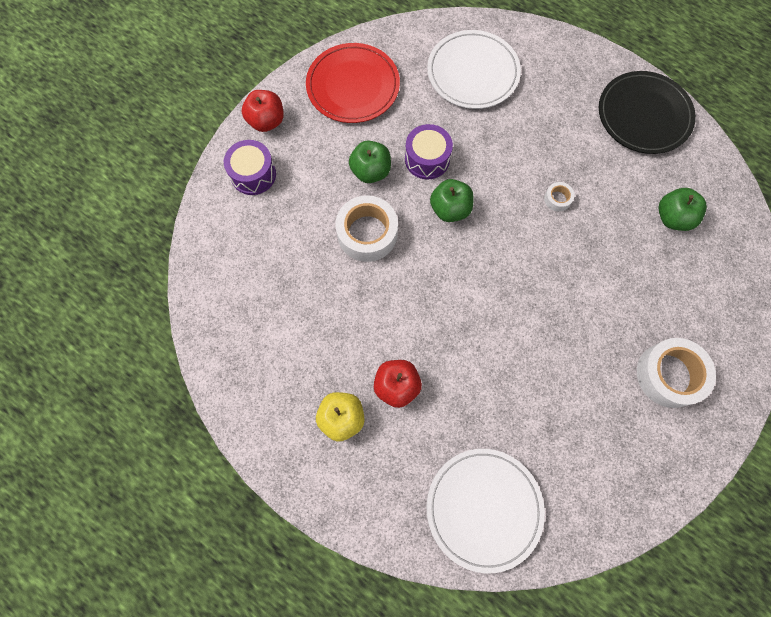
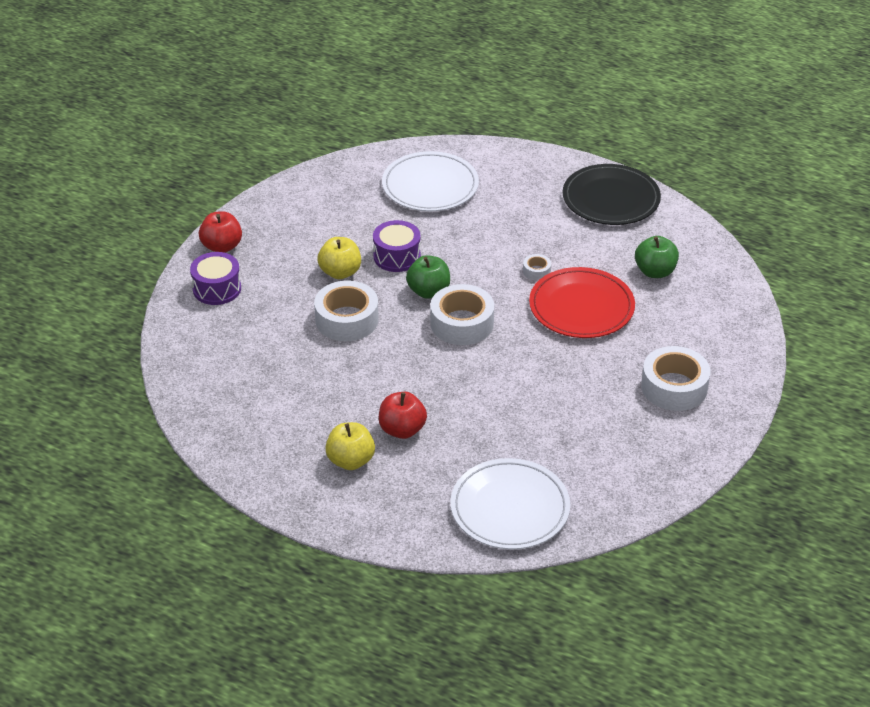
camera: 10 degrees left, 30 degrees down
red plate [306,43,400,123] -> red plate moved to [529,267,635,338]
green apple [349,141,391,183] -> yellow apple [317,237,361,279]
none -> white tape [430,284,494,345]

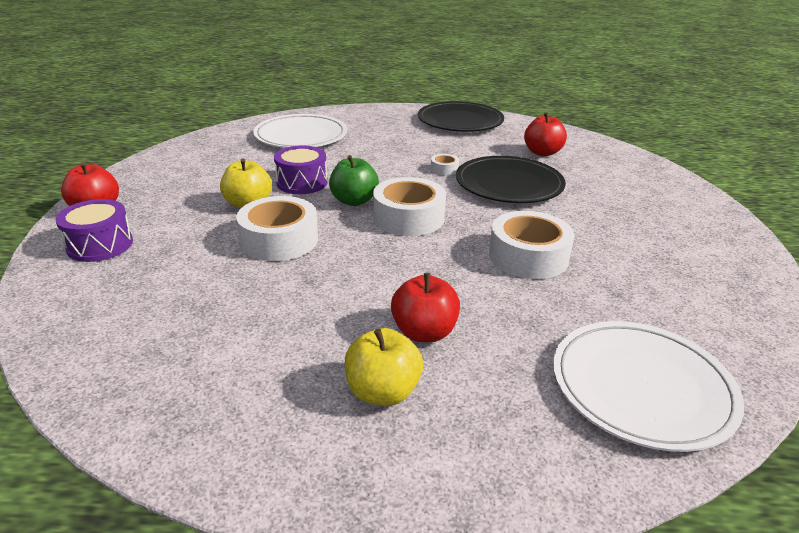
camera: 25 degrees left, 10 degrees down
red plate [529,267,635,338] -> black plate [456,156,566,203]
green apple [635,236,679,278] -> red apple [524,112,567,156]
white tape [641,346,710,411] -> white tape moved to [489,211,574,279]

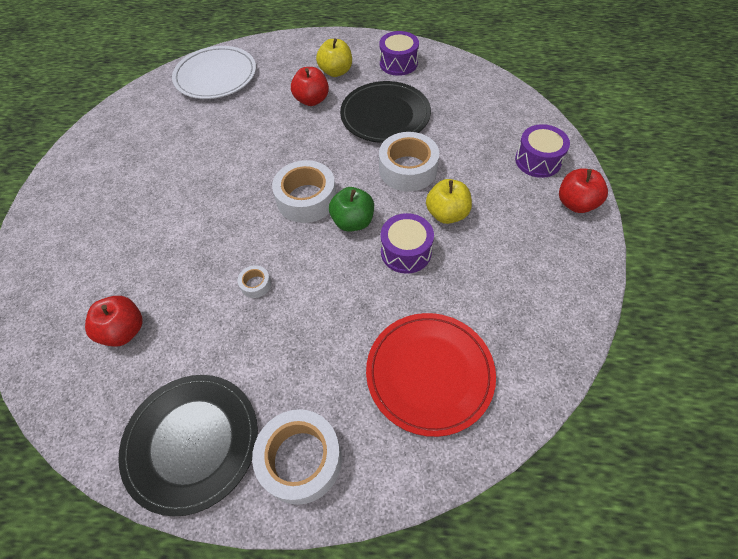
camera: 175 degrees left, 25 degrees up
white plate [253,114,347,148] -> red plate [366,313,496,437]
black plate [456,156,566,203] -> black plate moved to [340,81,431,143]
white tape [489,211,574,279] -> white tape moved to [252,409,342,505]
none -> purple drum [379,31,419,76]

